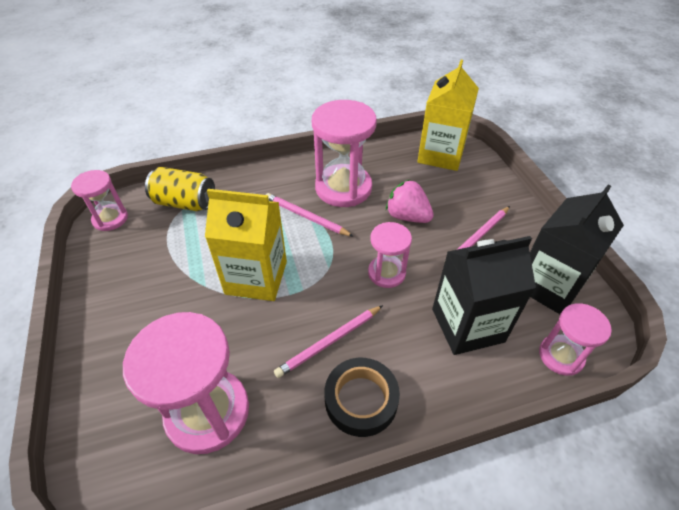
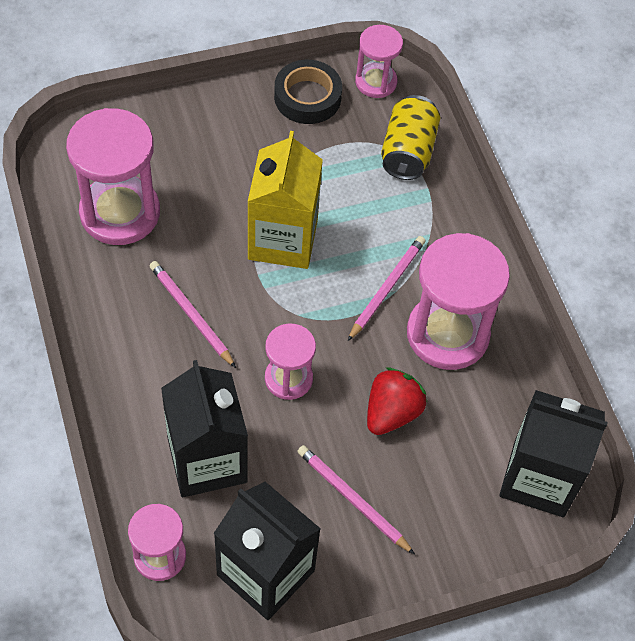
camera: 85 degrees right, 10 degrees up
black tape [324,358,400,437] -> black tape moved to [274,60,342,124]
pink strawberry [386,180,434,223] -> red strawberry [367,367,427,435]
yellow carton [417,60,479,171] -> black carton [499,390,608,517]

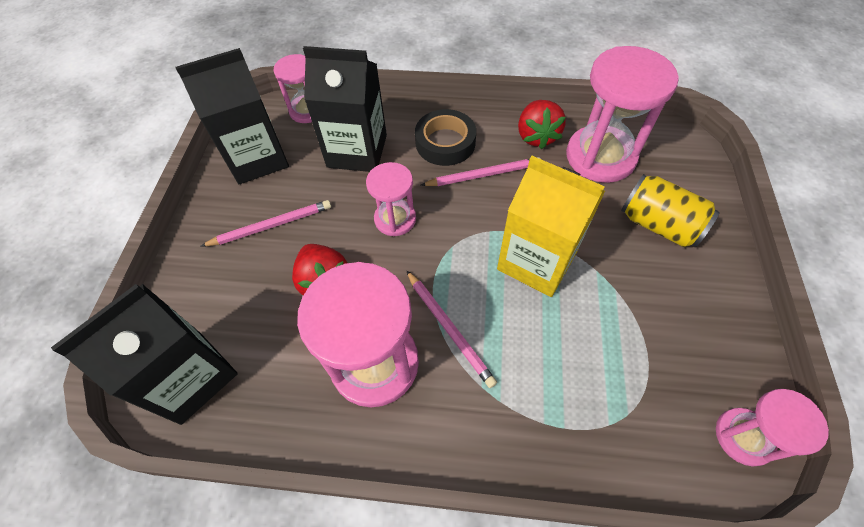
camera: 120 degrees right, 0 degrees up
black tape [274,60,342,124] -> black tape moved to [415,109,476,166]
yellow can [381,95,441,180] -> yellow can moved to [621,174,720,247]
none -> red strawberry [518,100,566,149]

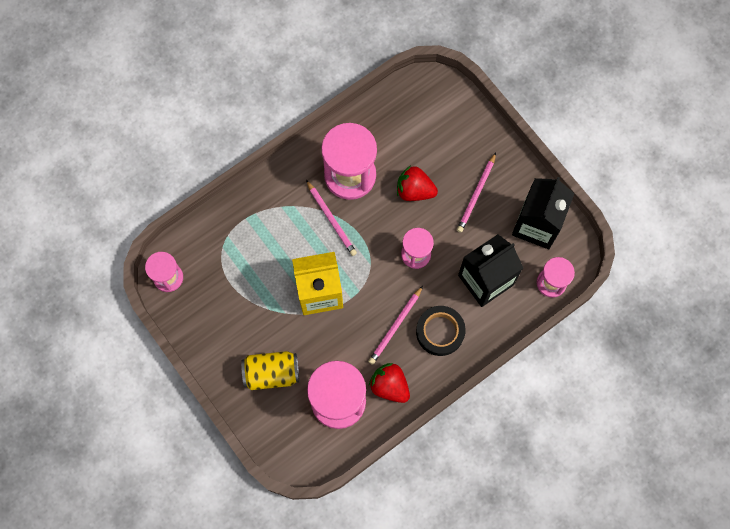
camera: 135 degrees right, 15 degrees up
black carton [51,284,238,425] -> none
pink pencil [406,270,497,388] -> pink pencil turned 135 degrees counterclockwise [306,180,357,256]

